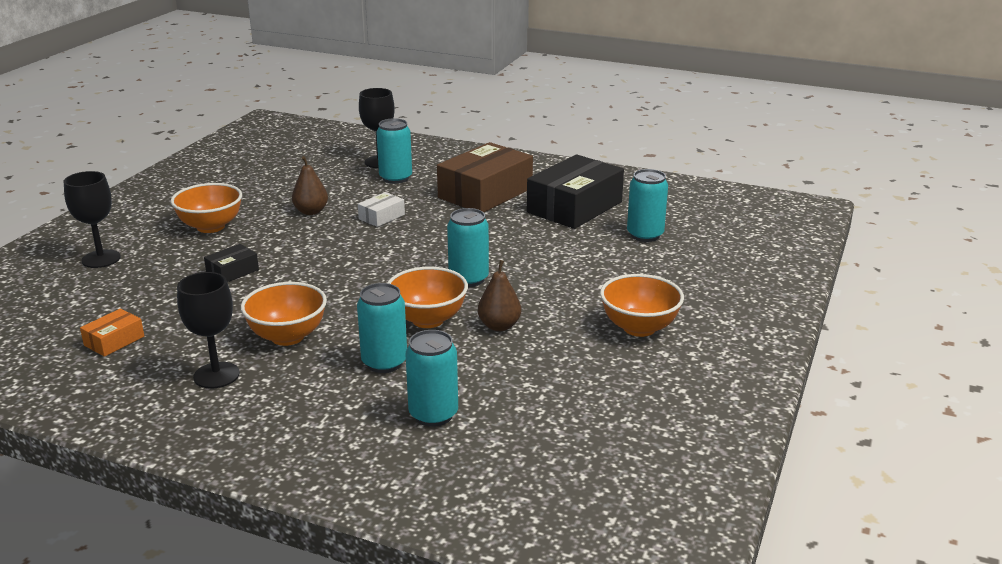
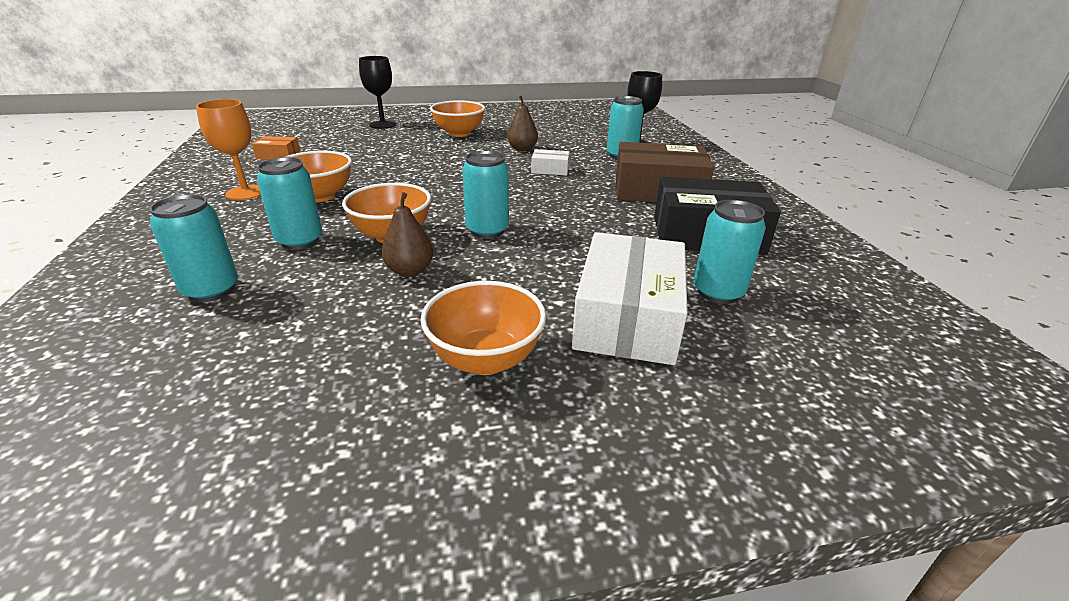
camera: 55 degrees right, 5 degrees up
black goblet [177,272,240,389] -> orange goblet [196,99,261,200]
black box [204,244,259,282] -> none
none -> white box [572,232,688,365]

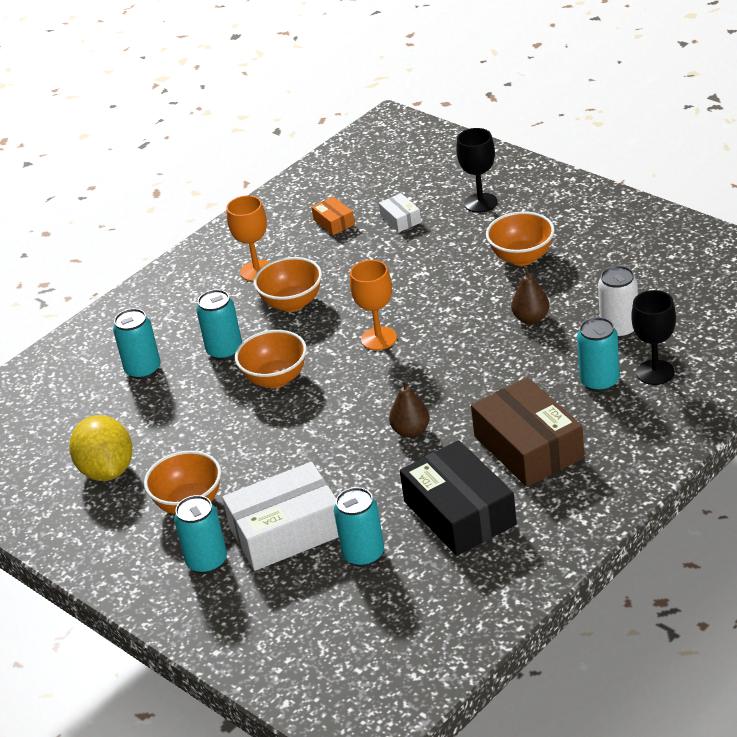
camera: 60 degrees right, 5 degrees up
brown pear [381,192,433,277] -> brown pear moved to [389,380,430,438]
turquoise can [462,151,509,239] -> turquoise can moved to [174,495,227,574]
white box [531,149,570,176] -> white box moved to [379,193,421,232]
none -> yellow lemon [69,415,133,481]
none -> orange goblet [350,260,397,350]
none -> white can [598,266,638,339]

